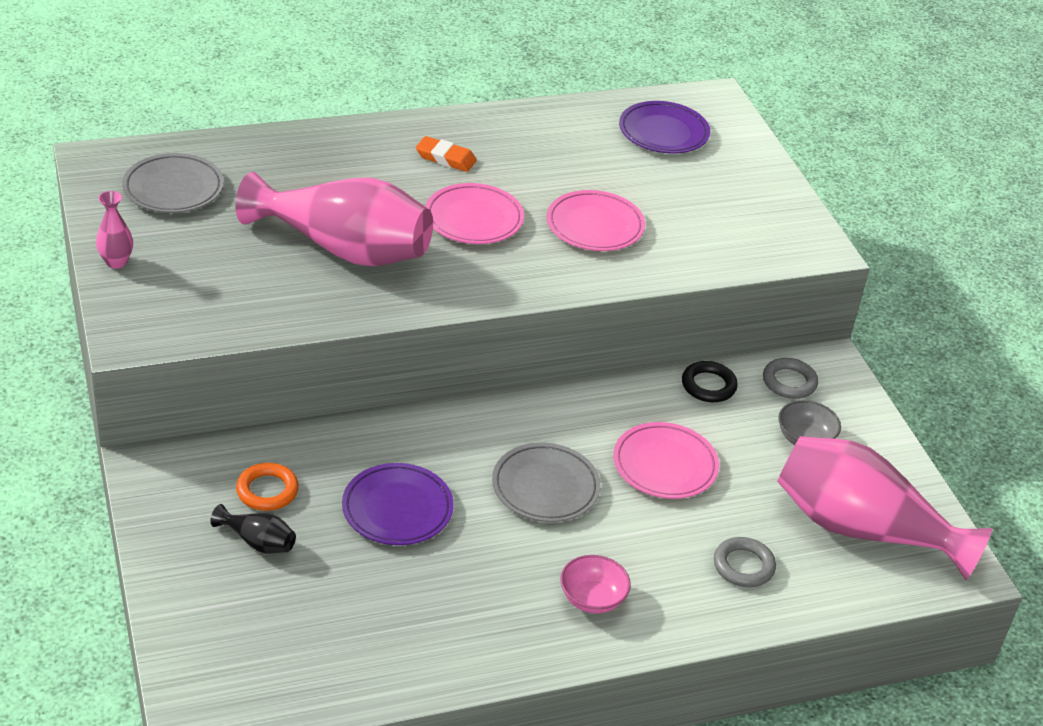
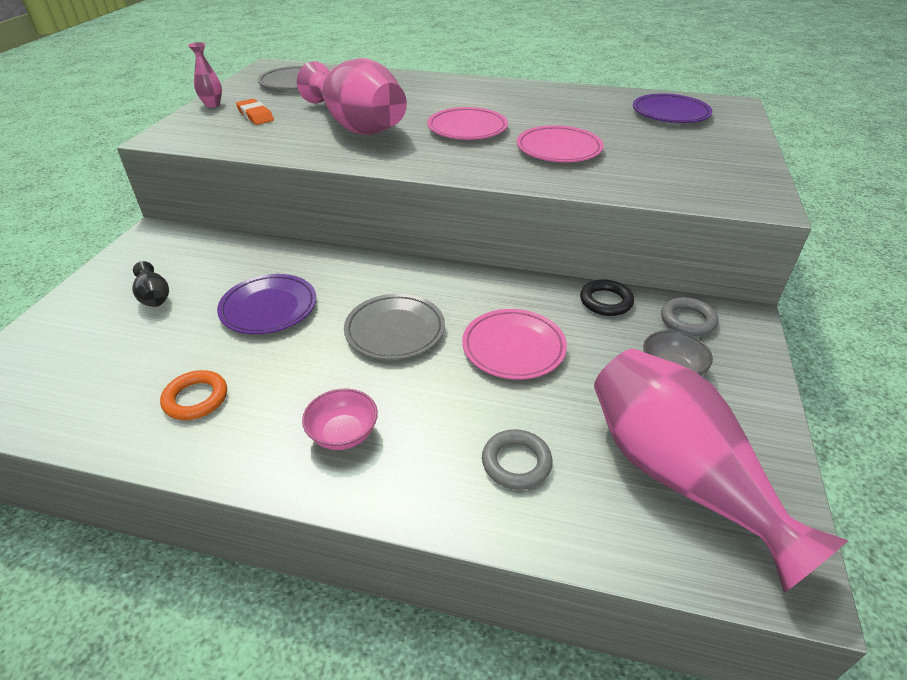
camera: 35 degrees right, 0 degrees up
orange ring [236,463,299,511] -> orange ring moved to [160,370,227,420]
orange eraser [416,136,477,172] -> orange eraser moved to [236,99,274,125]

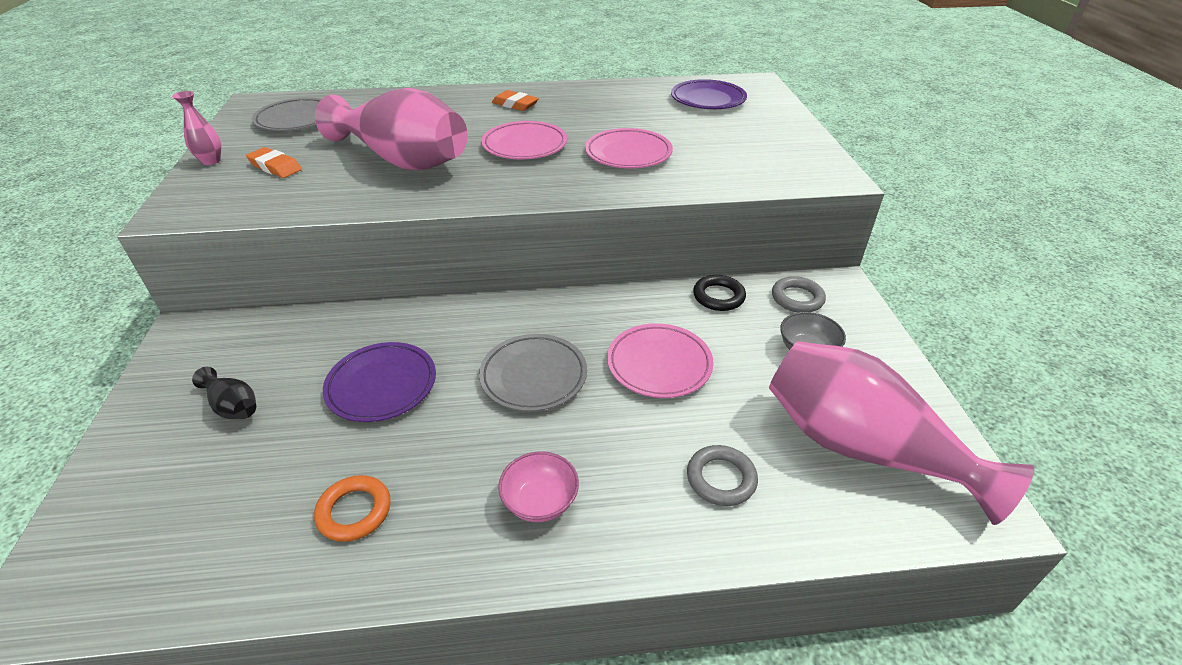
camera: 20 degrees left, 0 degrees up
none -> orange eraser [492,90,539,111]

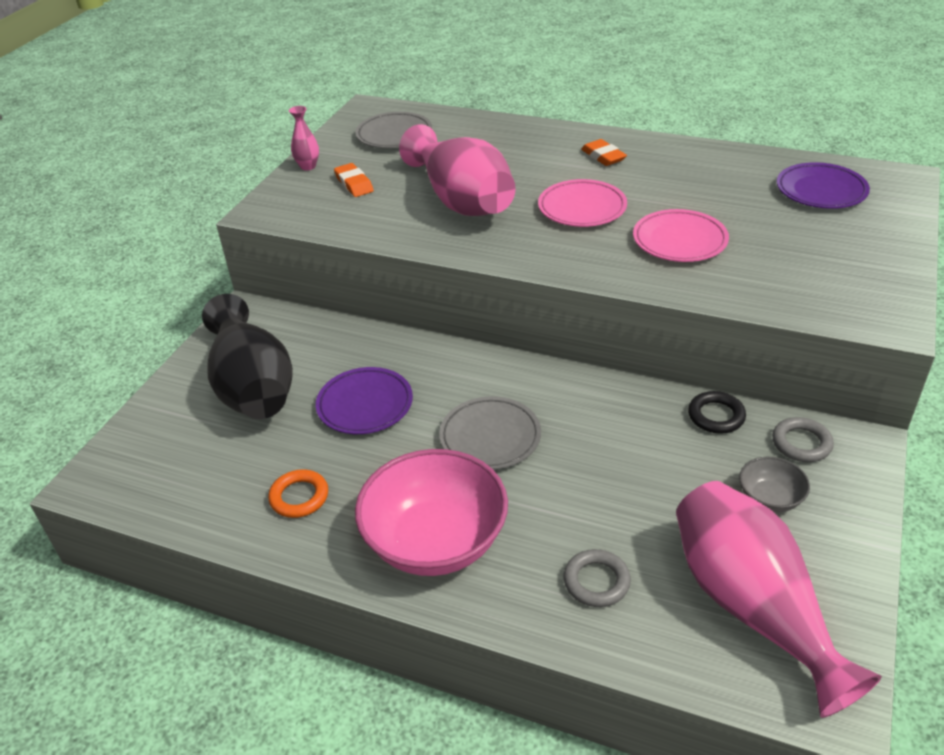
camera: 30 degrees right, 0 degrees up
black vase [192,367,256,419] -> black vase [202,294,293,419], size x2.47
pink bowl [498,452,579,522] -> pink bowl [355,449,508,576], size x2.15
pink plate [607,323,713,398] -> none

